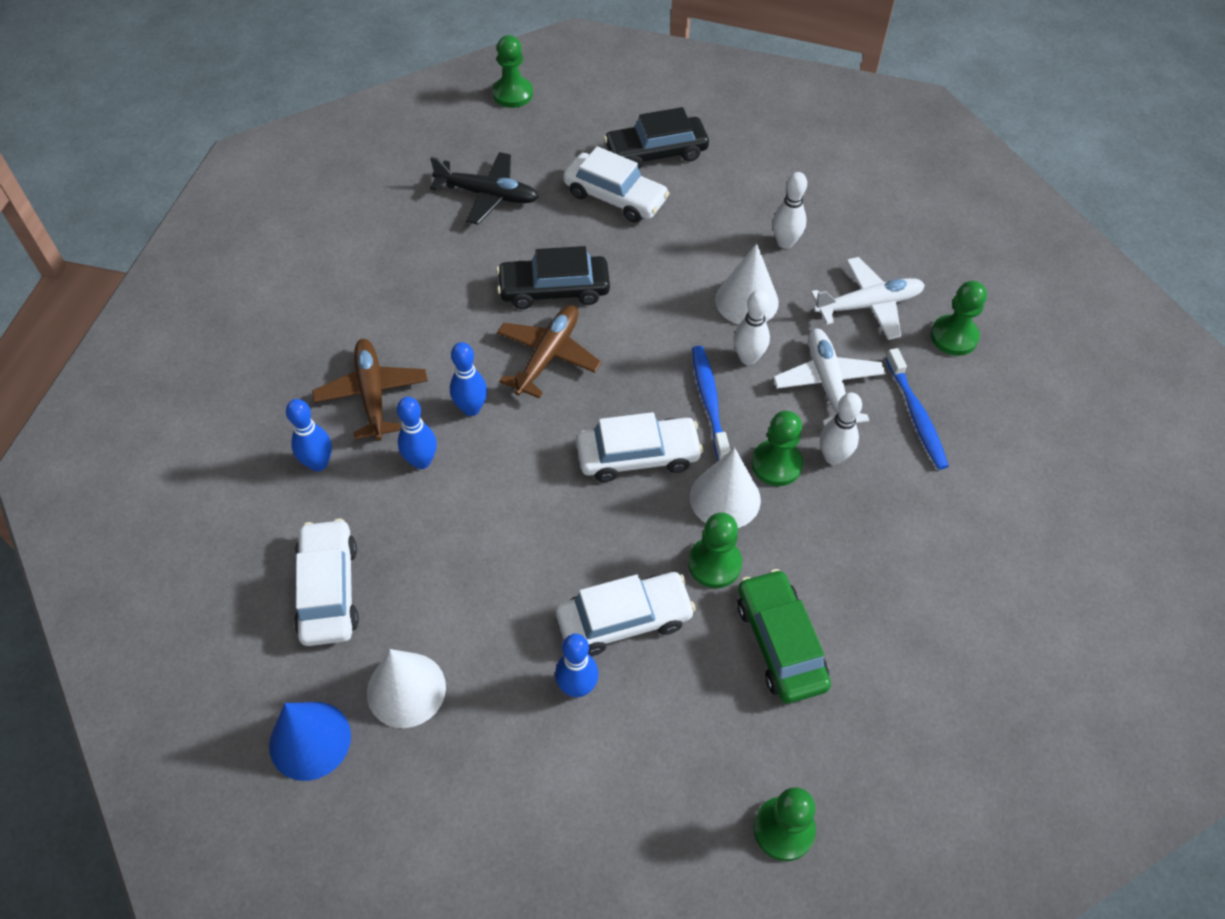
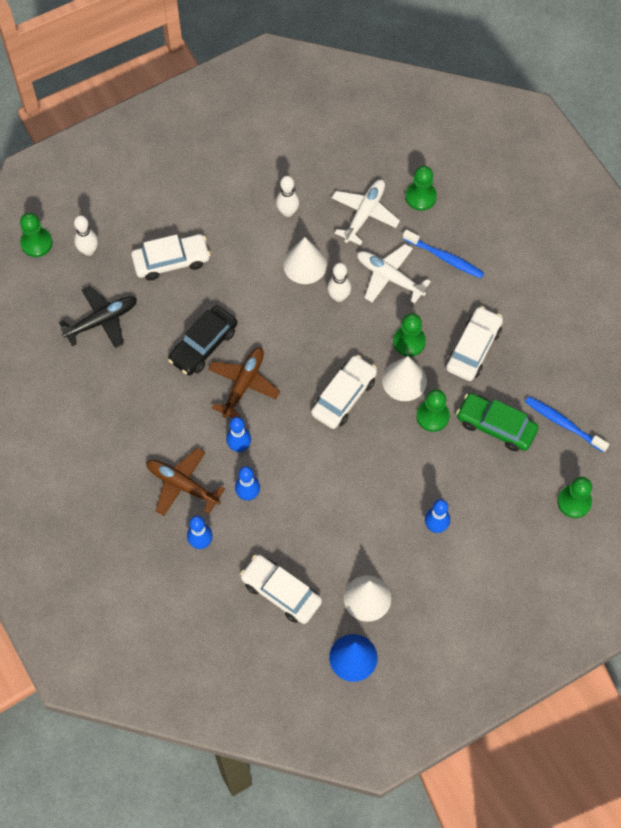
camera: 45 degrees left, 10 degrees up
brown plane [497,305,601,399] -> brown plane turned 45 degrees clockwise [208,347,280,418]
white car [556,572,696,656] -> white car moved to [446,306,503,381]
black car [604,107,709,169] -> none
blue toothbrush [692,346,730,461] -> blue toothbrush moved to [525,396,609,452]
white bowling pin [820,393,862,465] -> white bowling pin moved to [74,215,98,256]

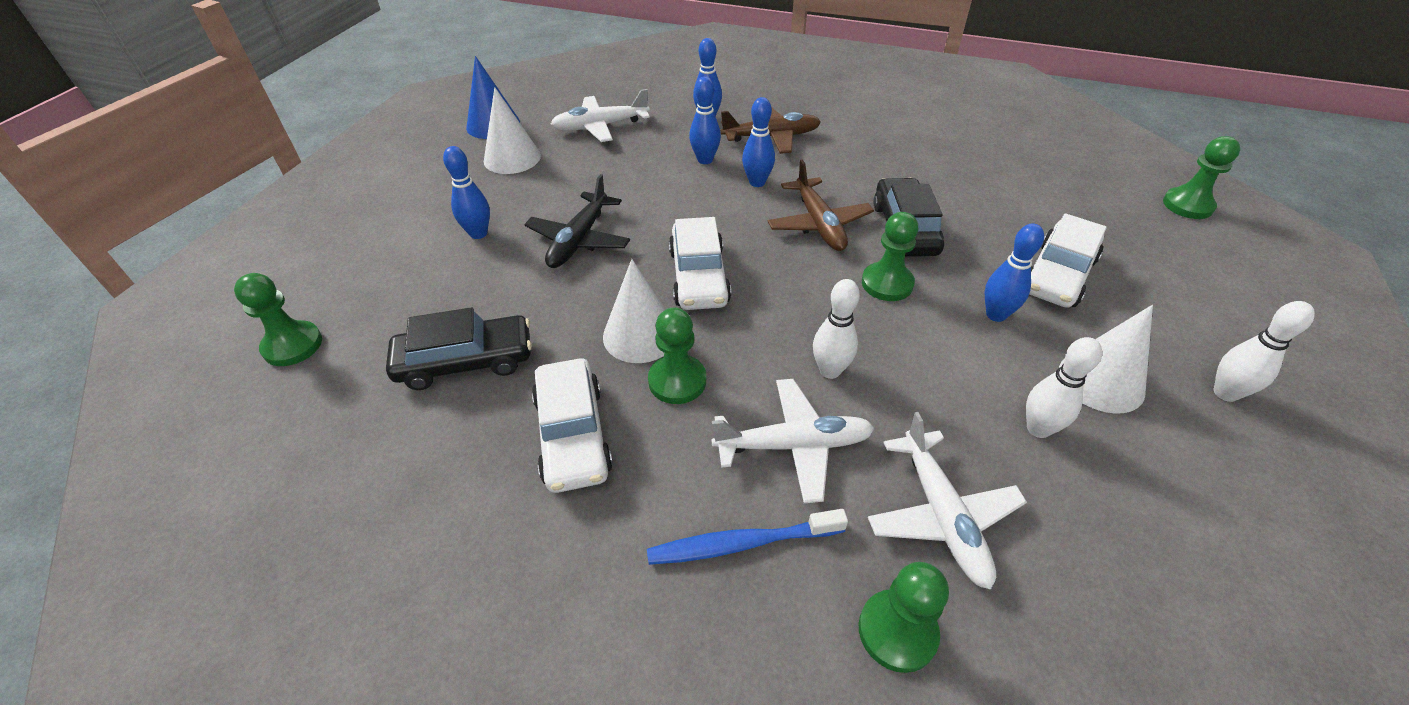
camera: 140 degrees right, 20 degrees down
black plane [59,286,137,348] -> black plane moved to [524,174,630,268]
white bowling pin [74,215,98,256] -> white bowling pin moved to [1214,301,1315,402]
white car [240,555,322,624] -> white plane [551,89,650,142]
white cone [283,237,327,284] -> white cone moved to [1059,305,1153,414]
green pawn [416,389,450,432] -> green pawn moved to [862,212,918,301]
green car [456,393,538,451] -> black car [386,307,532,390]
blue toothbrush [525,396,609,452] -> none
none -> blue bowling pin [985,223,1044,322]

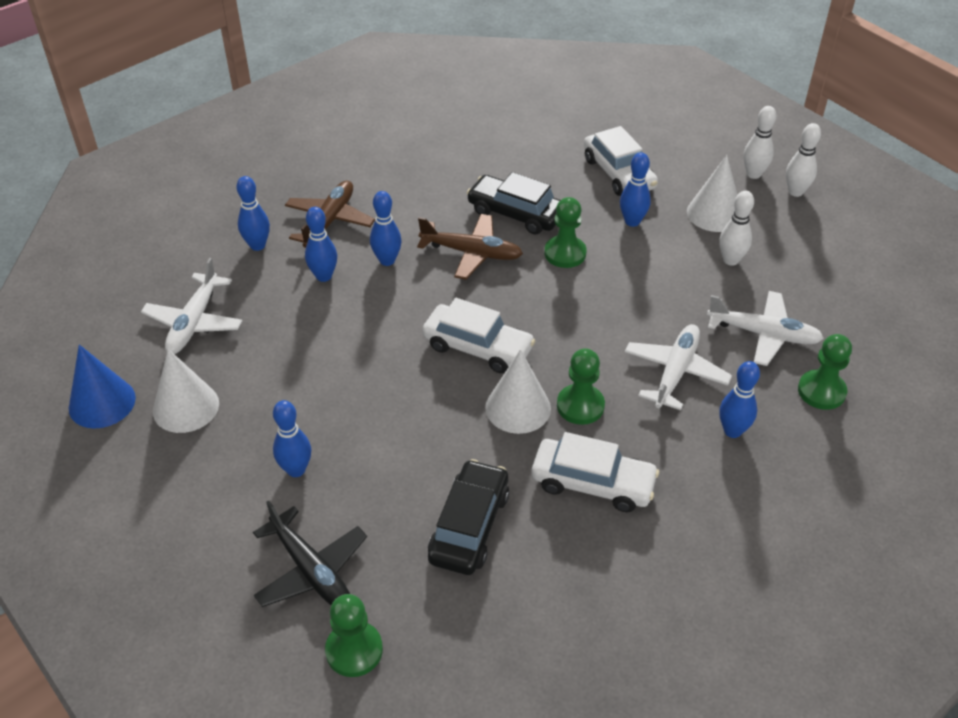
camera: 60 degrees left, 0 degrees up
black plane [524,174,630,268] -> black plane moved to [253,500,367,607]
blue toothbrush [647,509,848,565] -> blue bowling pin [719,361,760,438]
white bowling pin [813,279,860,379] -> white bowling pin moved to [786,123,821,197]
green pawn [1163,136,1240,219] -> none

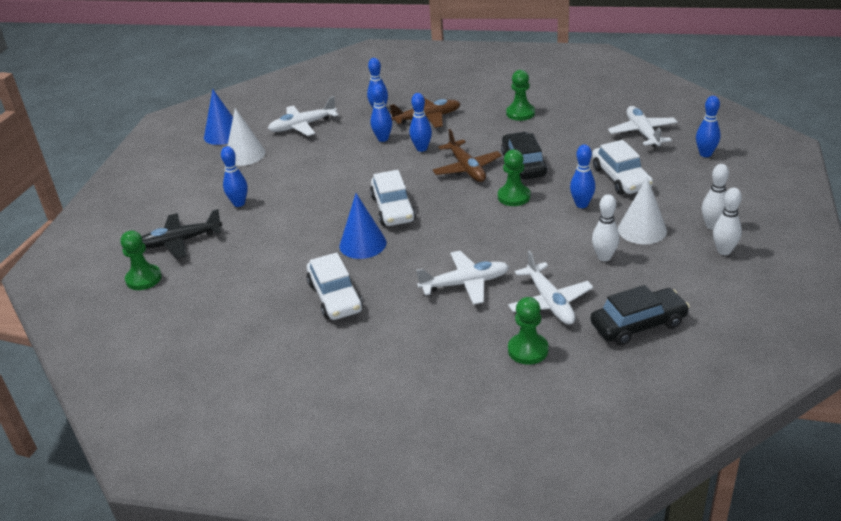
camera: 55 degrees right, 10 degrees down
black plane [253,500,367,607] -> black plane turned 60 degrees clockwise [142,209,222,259]
black car [428,459,509,575] -> black car moved to [590,285,690,345]
white cone [485,349,551,434] -> blue cone [340,193,387,259]
green pawn [557,348,605,425] -> green pawn moved to [506,70,535,121]
white car [584,126,658,196] -> white car turned 45 degrees counterclockwise [592,140,653,194]
blue bowling pin [719,361,760,438] -> blue bowling pin moved to [696,96,721,157]
none -> white plane [608,106,678,147]

